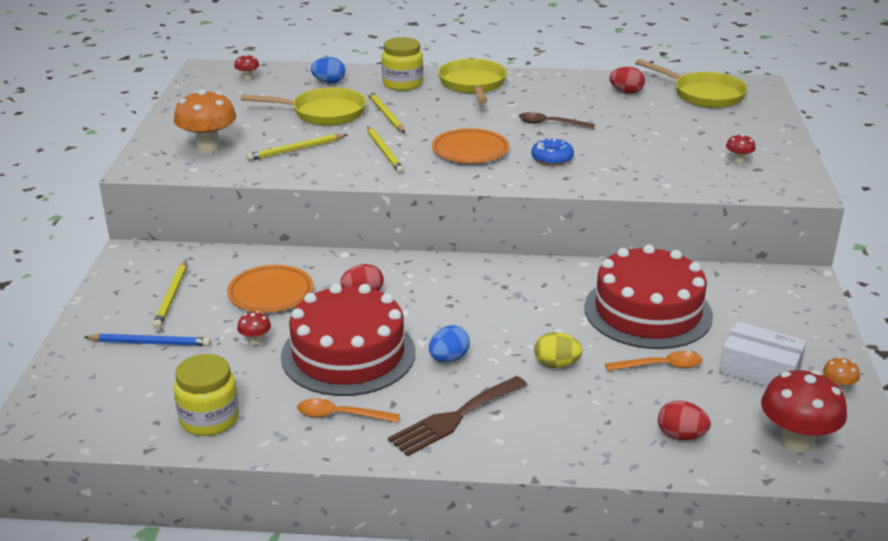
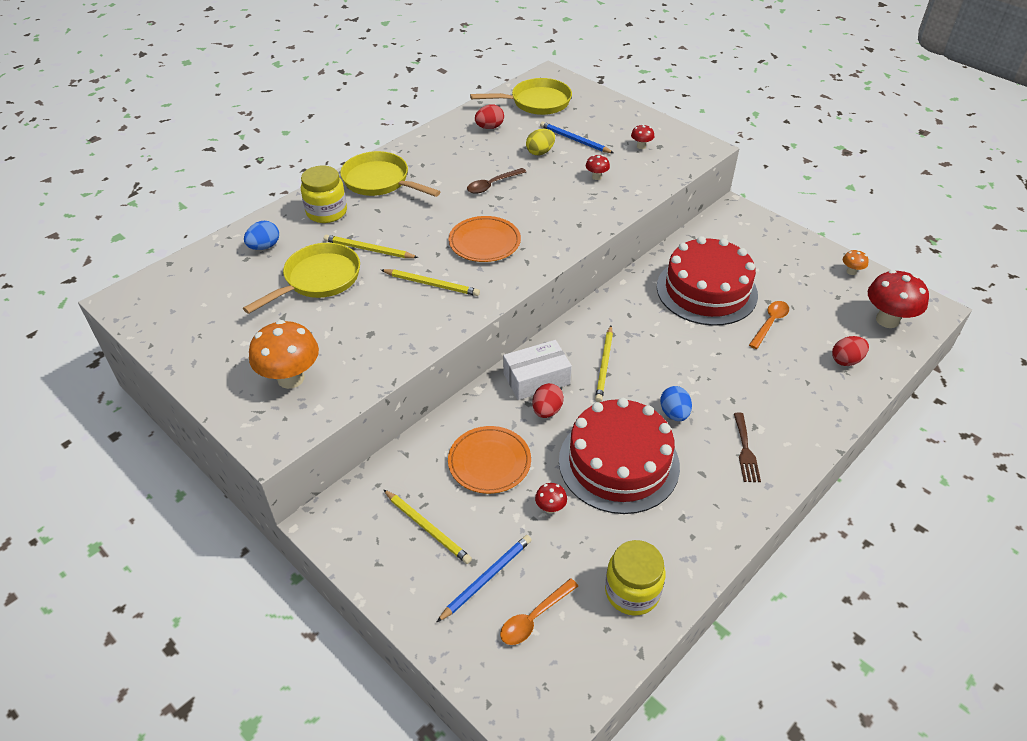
camera: 50 degrees left, 15 degrees up
red mushroom [234,54,259,80] -> red mushroom moved to [586,155,610,180]
yellow pencil [246,134,348,161] -> yellow pencil moved to [595,326,613,402]
orange spoon [297,398,400,423] -> orange spoon moved to [500,578,578,645]
brown fork [388,376,527,457] -> brown fork [734,413,761,482], size x0.64
blue donut [531,138,574,166] -> none
yellow egg [534,332,582,368] -> yellow egg moved to [526,129,555,155]
white box [719,322,807,387] -> white box moved to [503,340,572,400]
none -> blue pencil [540,121,614,153]

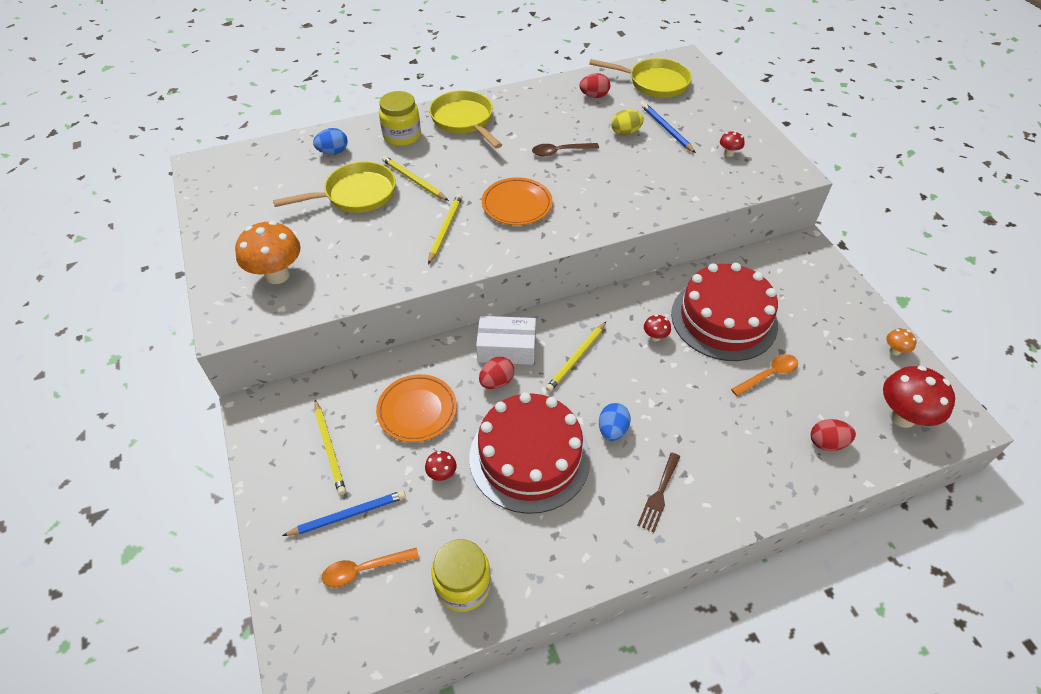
camera: 25 degrees right, 5 degrees up
yellow pencil [381,269,480,296] -> yellow pencil turned 120 degrees counterclockwise [428,194,463,264]
red mushroom [586,155,610,180] -> red mushroom moved to [644,315,671,341]

